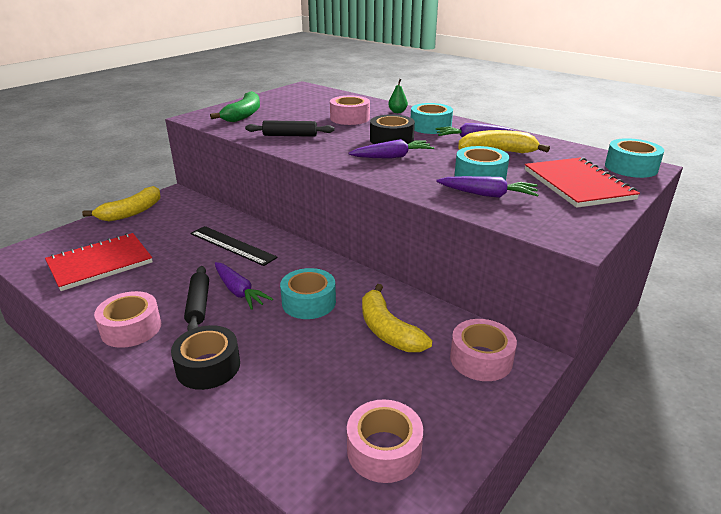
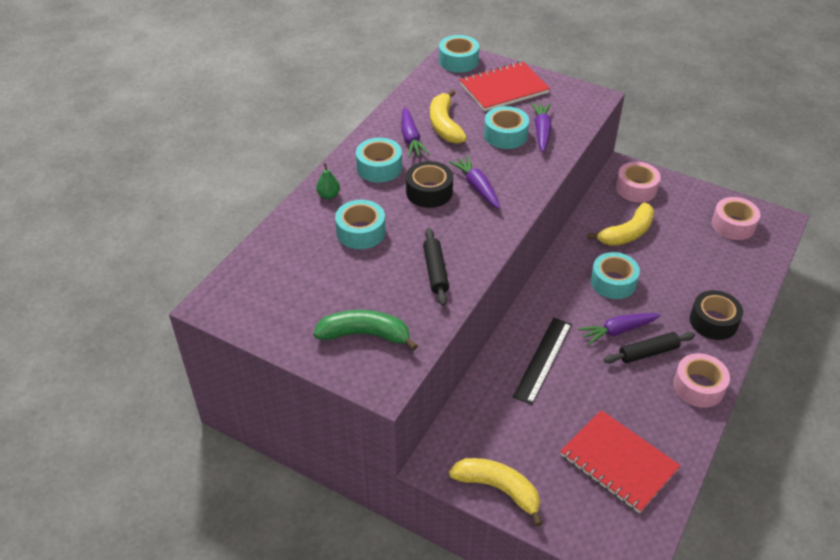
camera: 100 degrees left, 15 degrees up
purple carrot [215,262,273,310] -> purple carrot turned 150 degrees counterclockwise [578,313,661,345]
pink tape [330,96,370,125] -> turquoise tape [335,200,386,249]

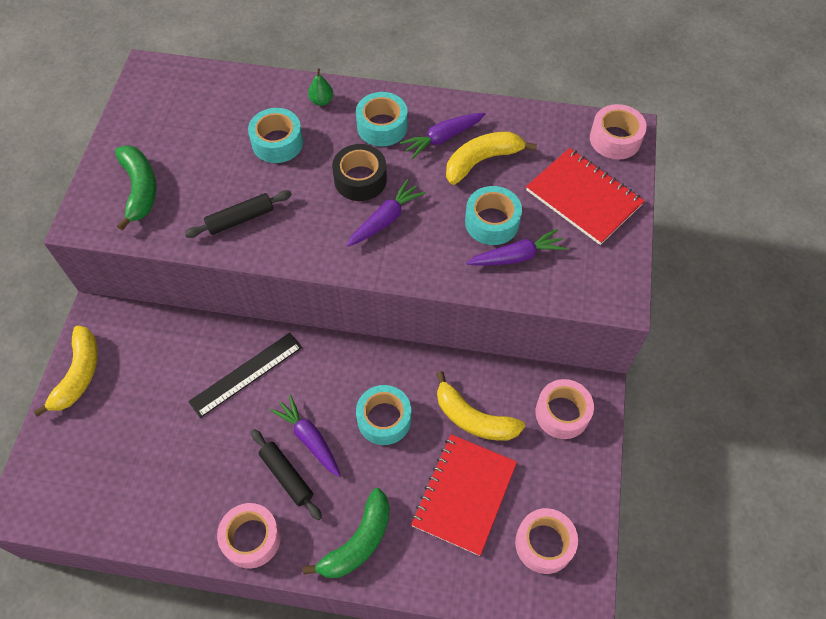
camera: 70 degrees right, 15 degrees up
turquoise tape [439,35,479,73] -> pink tape [590,104,647,160]
black ruler [513,318,572,405] -> black ruler turned 45 degrees counterclockwise [188,333,302,418]
red notebook [560,410,681,513] -> red notebook moved to [411,434,517,556]
black tape [690,290,743,340] -> green banana [303,488,390,578]

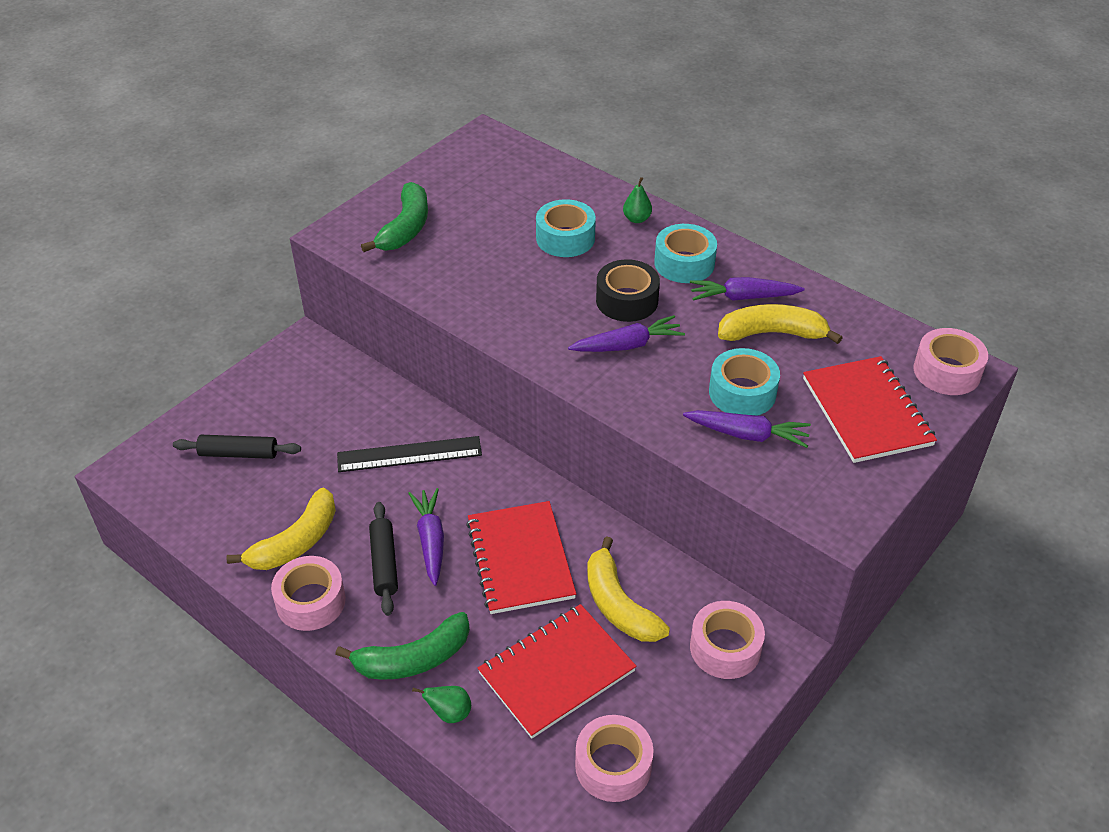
camera: 30 degrees right, 15 degrees down
yellow banana [34,325,98,417] -> yellow banana moved to [226,488,336,570]
black rolling pin [185,190,292,238] -> black rolling pin moved to [173,435,301,459]
turquoise tape [356,385,411,445] -> red notebook [466,501,576,614]
none -> green pear [412,686,471,723]

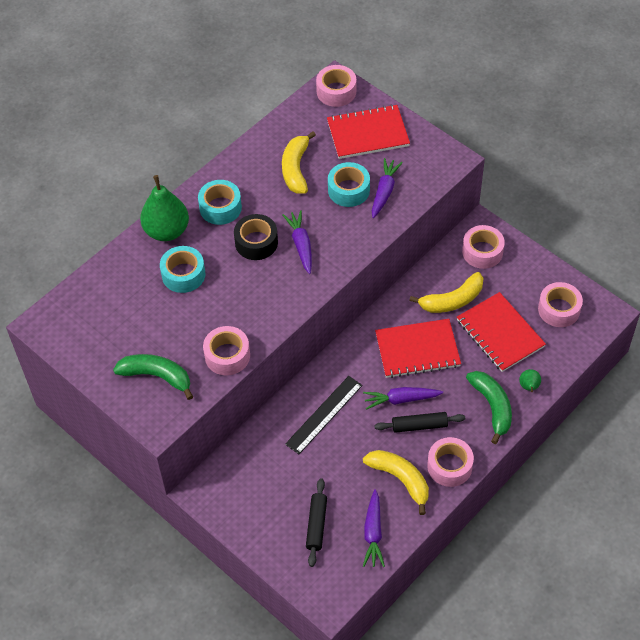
camera: 85 degrees left, 10 degrees up
black ruler [337,436,482,472] -> black ruler turned 45 degrees clockwise [285,376,363,454]
green pear [623,177,652,223] -> green pear [140,175,189,241], size x2.24
purple carrot [690,277,805,301] -> purple carrot moved to [363,489,385,567]
none -> pink tape [203,326,250,375]

